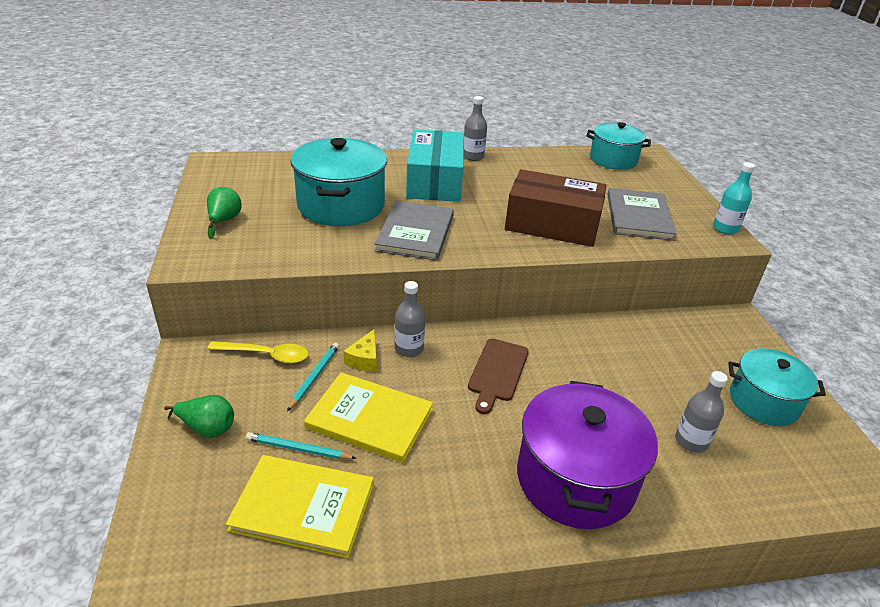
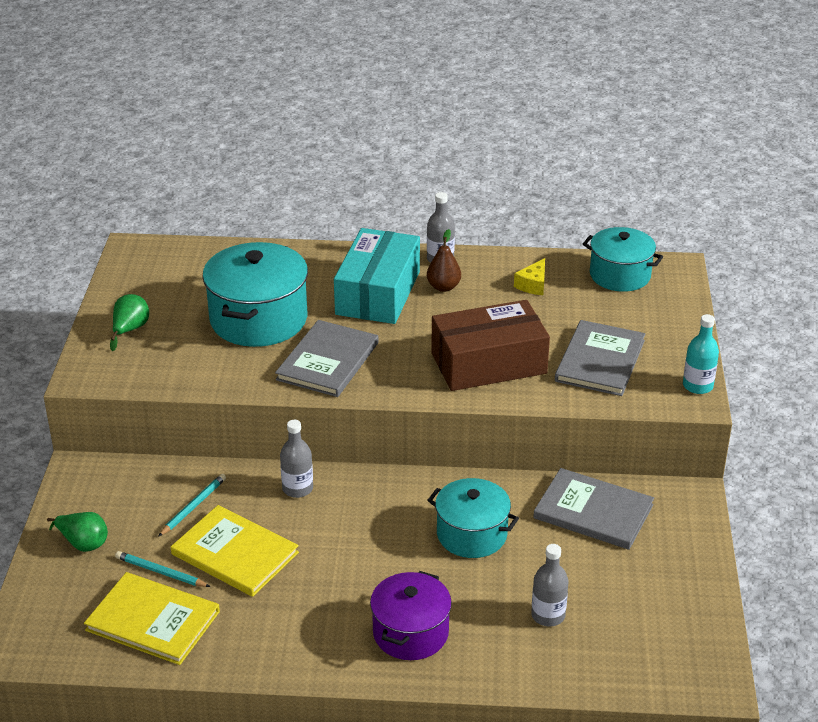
camera: 15 degrees right, 0 degrees up
yellow spoon [208,341,309,363] -> none
yellow cheese [343,329,377,372] -> yellow cheese moved to [514,258,545,295]
brown cutting board [468,339,529,414] -> none
brown box [505,169,607,247] -> brown box turned 45 degrees counterclockwise [431,300,550,391]
purple pot [517,381,658,529] -> purple pot [370,571,452,660], size x0.65
turquoise pot [728,348,826,426] -> turquoise pot moved to [427,478,519,558]
none -> brown pear [427,229,461,292]
none -> grey book [533,468,654,550]

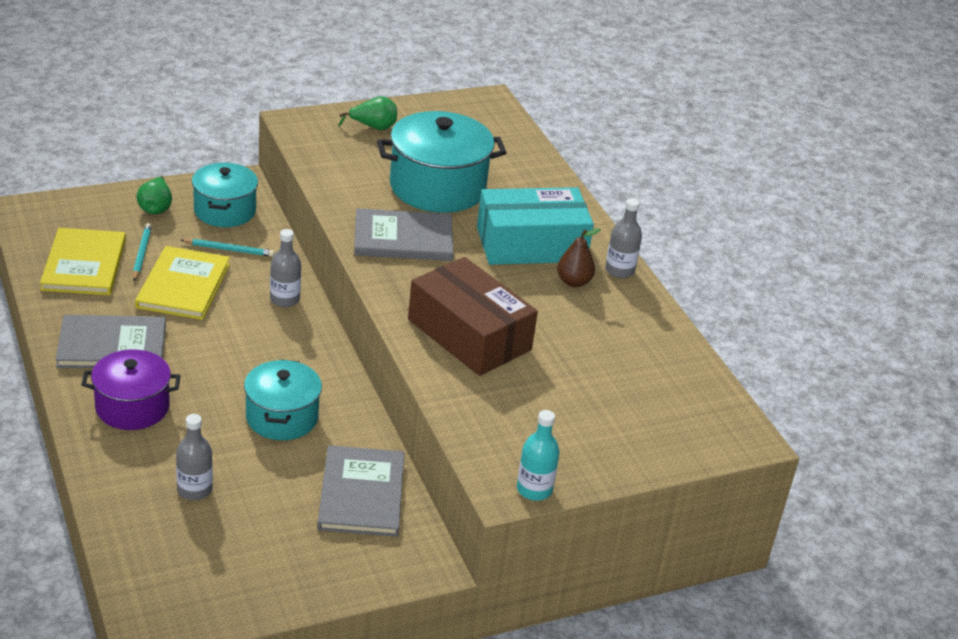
camera: 60 degrees right, 0 degrees up
yellow cheese [514,258,545,295] -> none
grey book [555,320,645,396] -> grey book moved to [55,315,166,368]
turquoise pot [583,227,663,292] -> turquoise pot moved to [192,163,258,227]

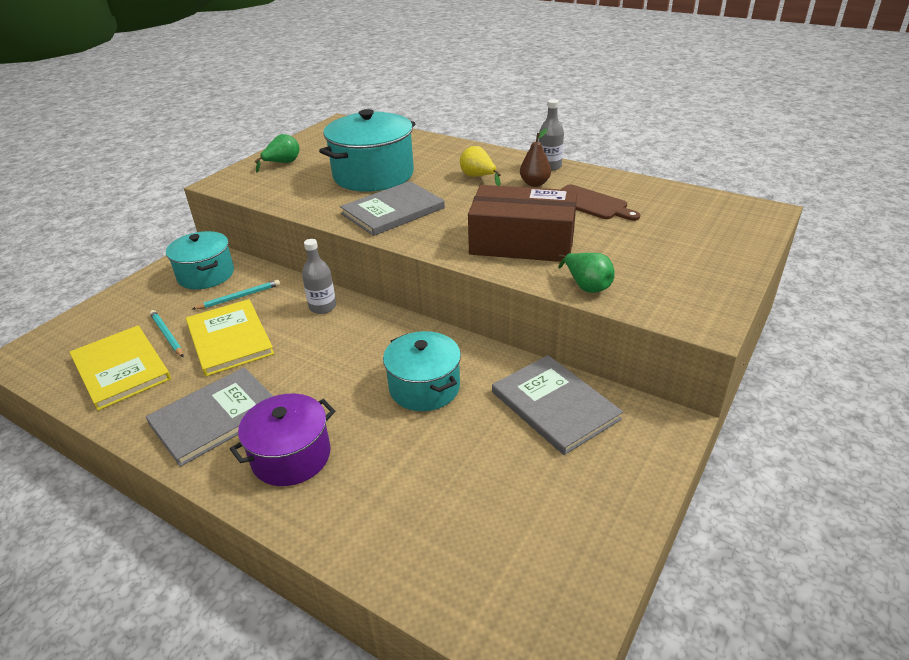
camera: 30 degrees left, 0 degrees up
green pear [137,176,172,214] -> green pear moved to [558,253,615,293]
grey bottle [176,414,213,500] -> none
turquoise box [477,187,594,265] -> yellow pear [460,146,501,186]
turquoise bottle [517,410,560,501] -> none
none -> brown cutting board [561,184,640,221]

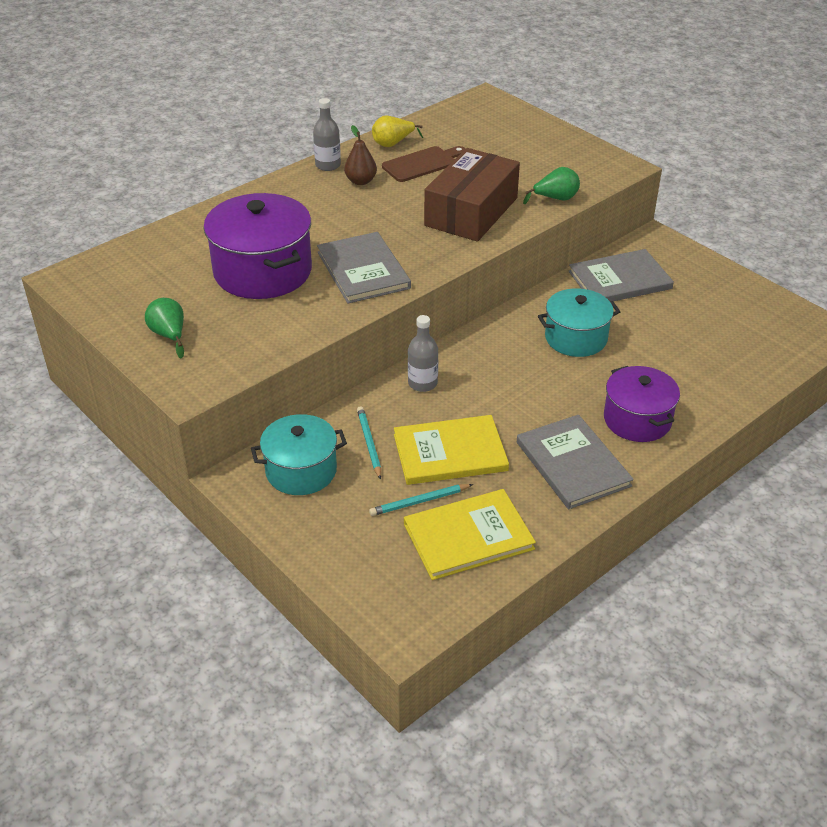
camera: 75 degrees left, 5 degrees up
turquoise pot [319,109,415,192] -> purple pot [204,193,312,299]
yellow pear [460,146,501,186] -> yellow pear moved to [372,116,423,147]

